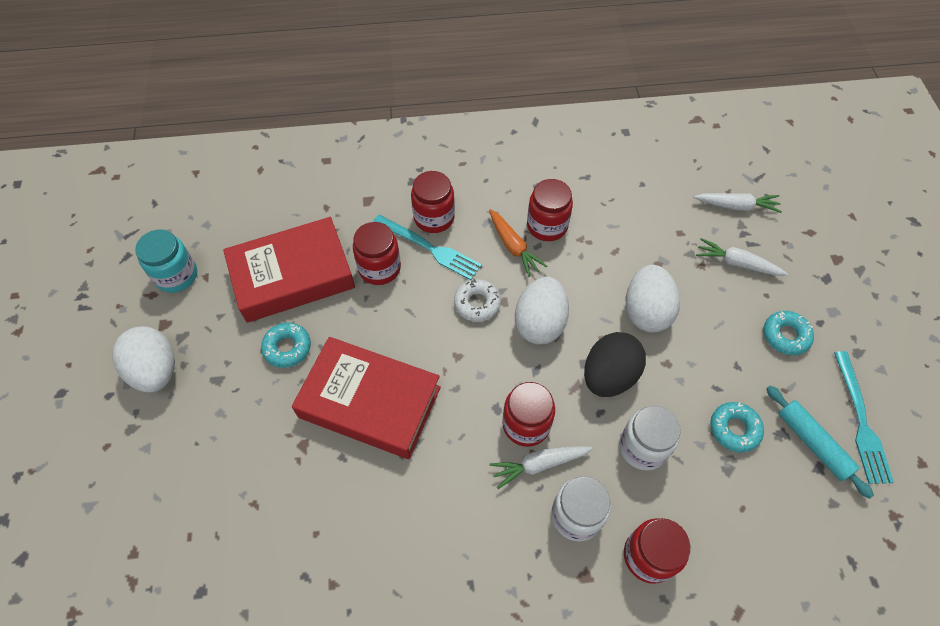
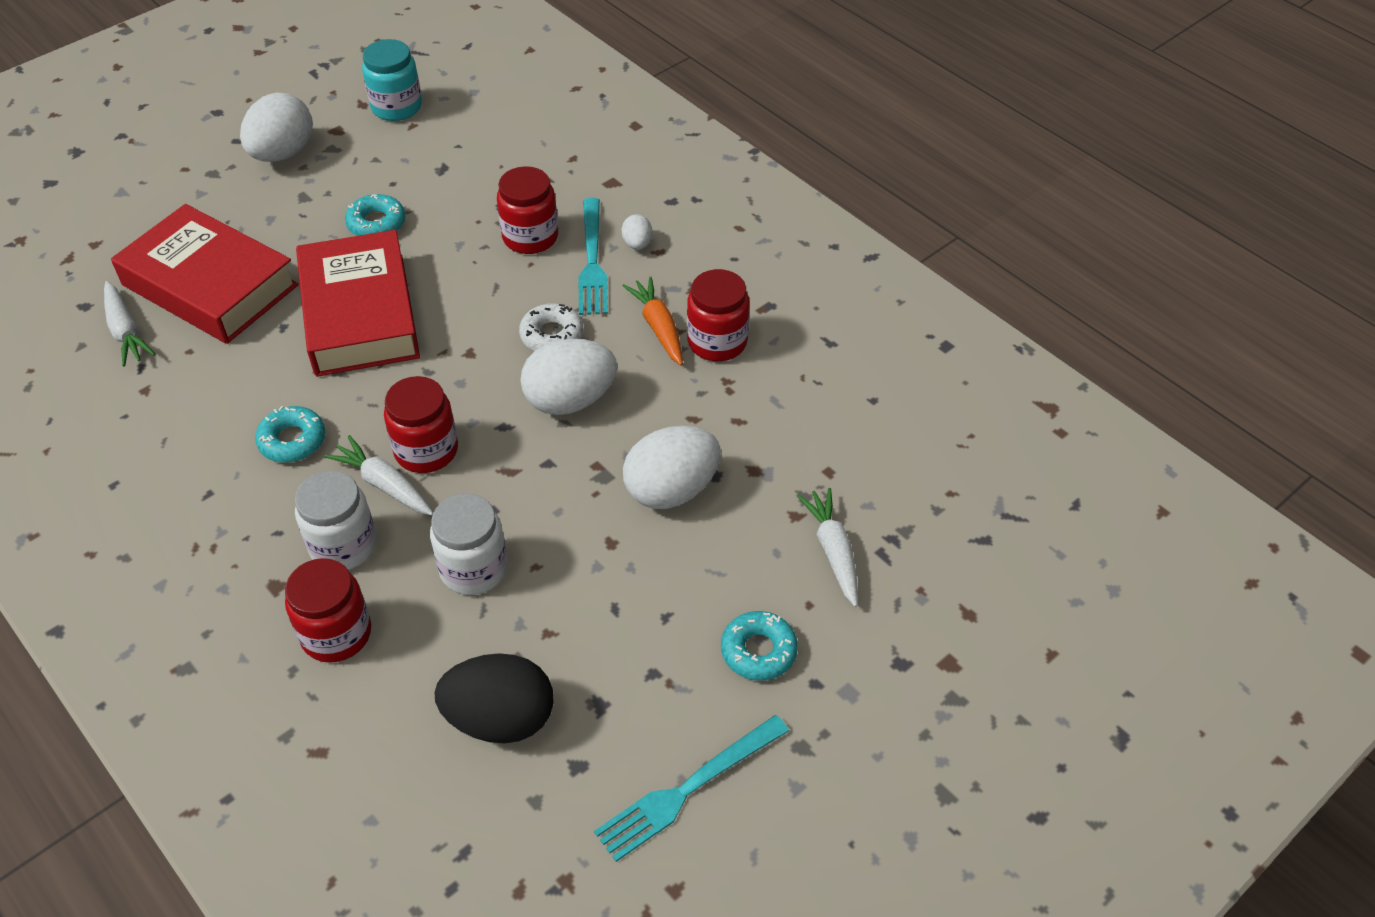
camera: 55 degrees right, 10 degrees down
red book [223,217,355,323] -> red book moved to [111,204,299,344]
red jar [411,171,455,233] -> white egg [622,214,653,250]
orange carrot [489,209,547,277] -> orange carrot turned 135 degrees clockwise [622,276,683,366]
black egg [584,332,646,397] -> black egg moved to [435,653,554,743]
white carrot [694,193,782,213] -> white carrot moved to [104,281,155,367]
turquoise donut [710,402,764,453] -> turquoise donut moved to [255,406,325,463]
turquoise rolling pin [766,385,874,499] -> none

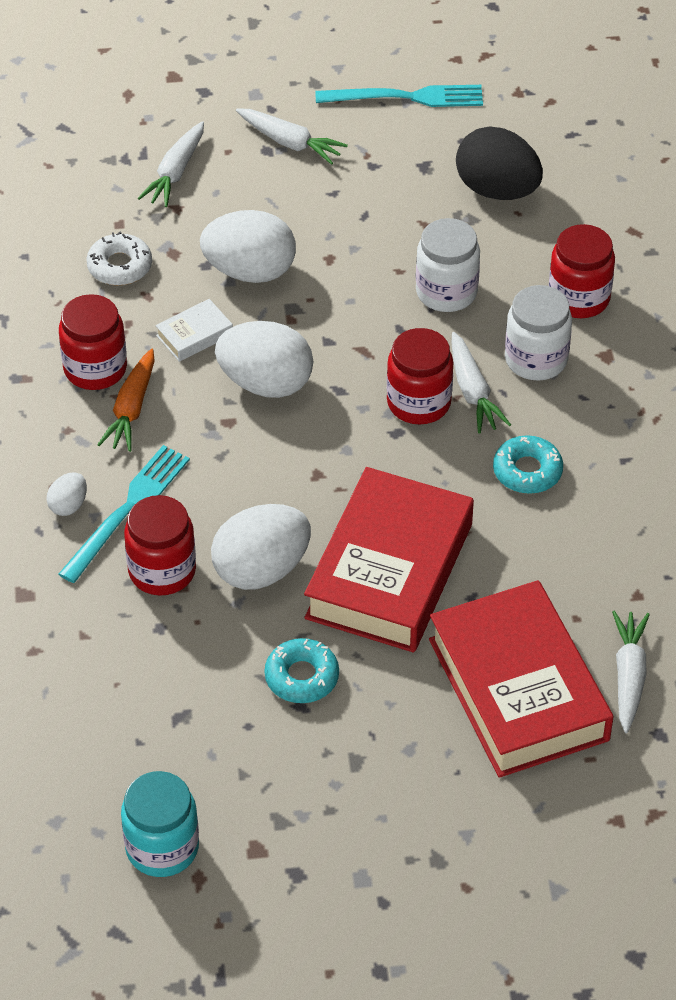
camera: 145 degrees left, 0 degrees up
white egg [240,93,313,162] -> white egg moved to [211,504,311,590]
white donut [519,303,583,351] -> white donut moved to [86,232,152,285]
turquoise donut [721,611,798,681] -> white carrot [236,108,348,165]
none -> white book [155,299,233,362]

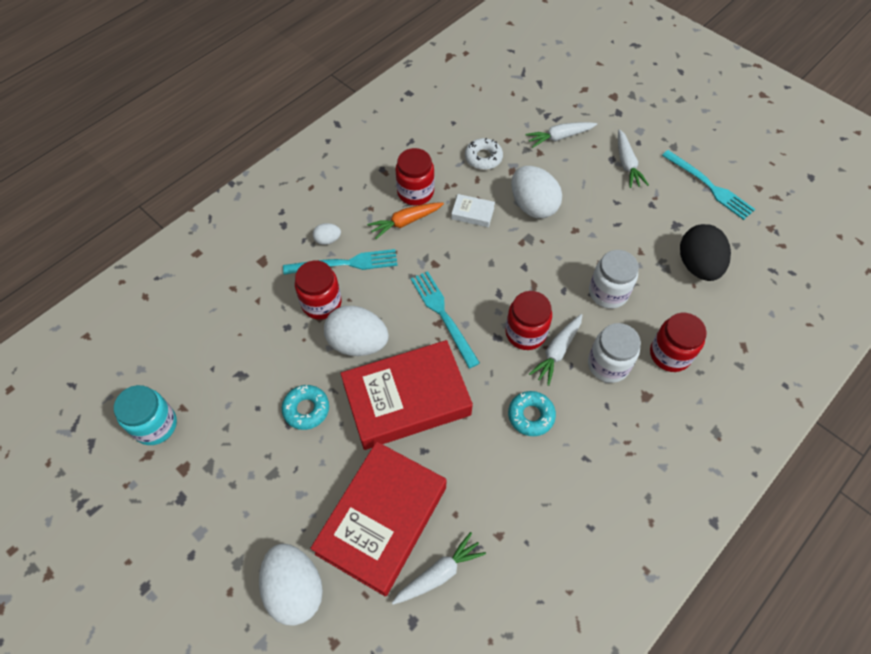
camera: 50 degrees right, 10 degrees up
white egg [215,321,313,398] -> white egg moved to [259,543,323,626]
none -> turquoise fork [411,271,480,368]

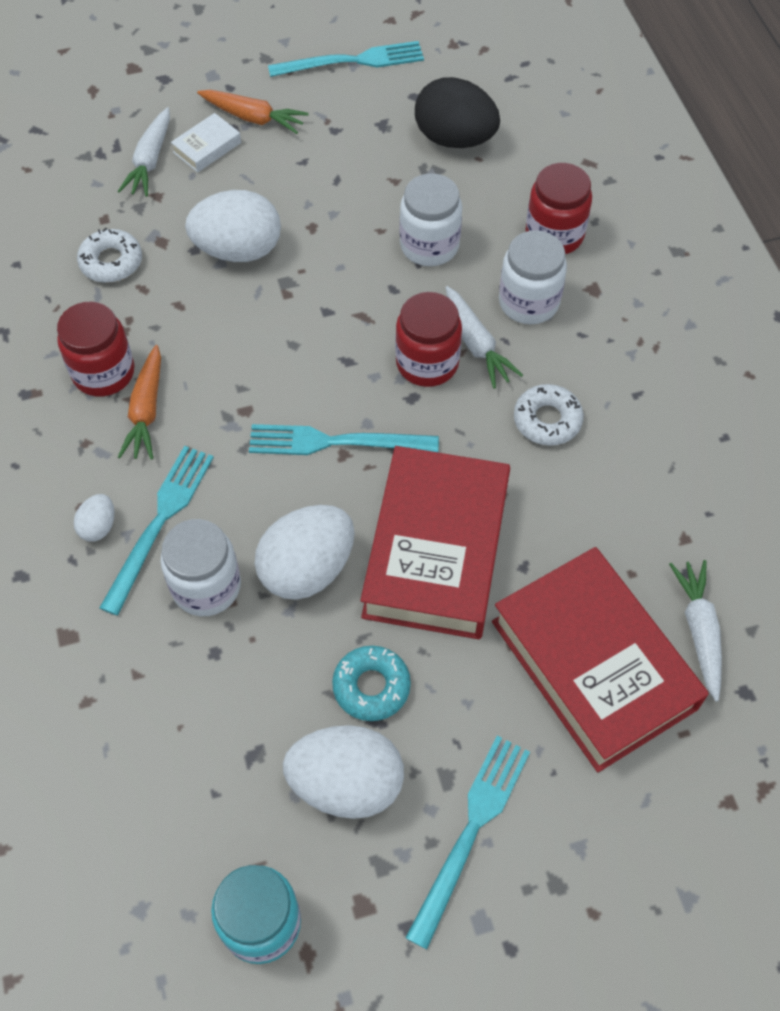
camera: 60 degrees left, 0 degrees up
white egg [259,543,323,626] -> white egg moved to [283,725,404,819]
red jar [295,261,342,320] -> white jar [161,519,241,616]
white book [451,194,495,227] -> white book moved to [171,113,241,172]
turquoise donut [508,391,556,436] -> white donut [514,384,584,446]
white carrot [618,129,649,188] -> orange carrot [197,90,309,134]
none -> turquoise fork [405,736,530,950]

